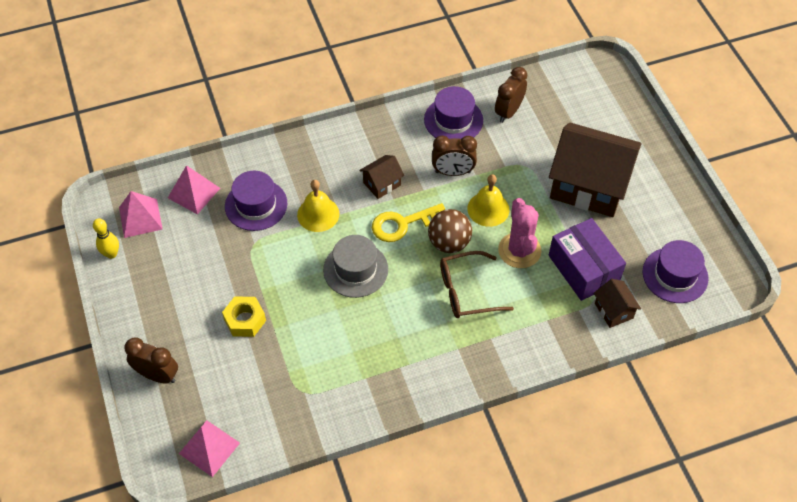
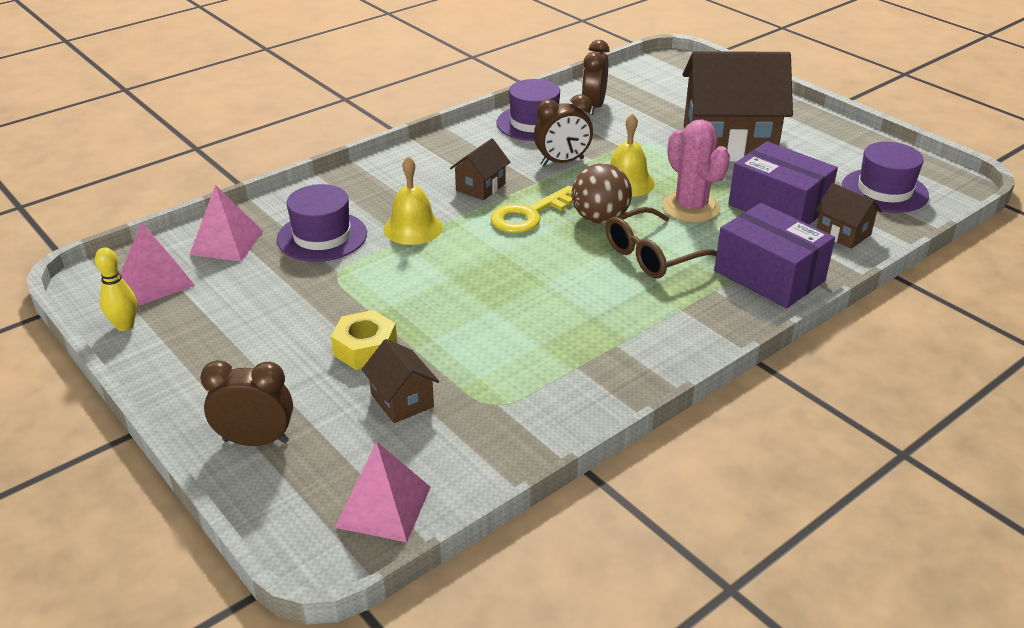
camera: 20 degrees left, 20 degrees down
grey hat [323,235,388,298] -> none
none -> brown house [362,339,439,423]
none -> purple box [714,203,835,308]

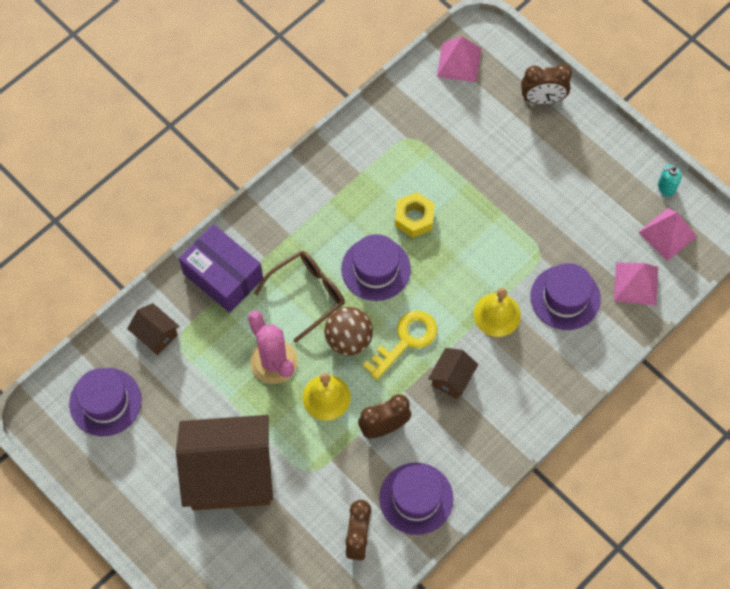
camera: 175 degrees right, 30 degrees up
yellow bowling pin [95,247,137,331] -> turquoise soap dispenser [658,164,681,196]
yellow nut [331,310,397,370] -> yellow nut moved to [395,192,435,238]
brown house [362,339,439,423] -> none
purple box [728,141,838,224] -> none
none -> purple hat [341,234,411,301]

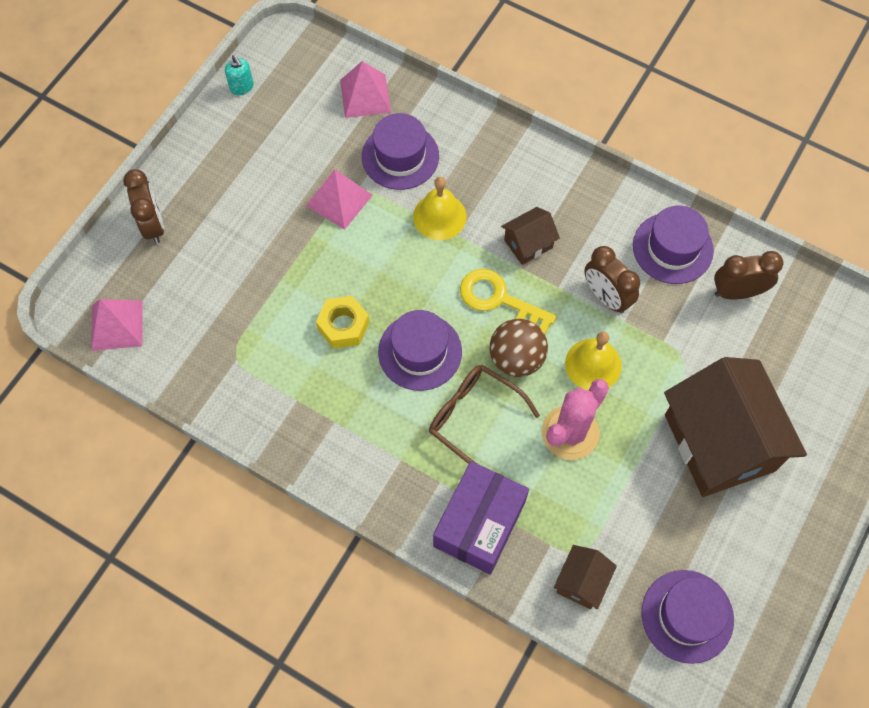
camera: 105 degrees left, 0 degrees up
brown house [428,348,478,399] -> brown house turned 45 degrees counterclockwise [501,207,560,265]
pink pyramid [638,208,697,261] -> pink pyramid moved to [306,169,373,230]

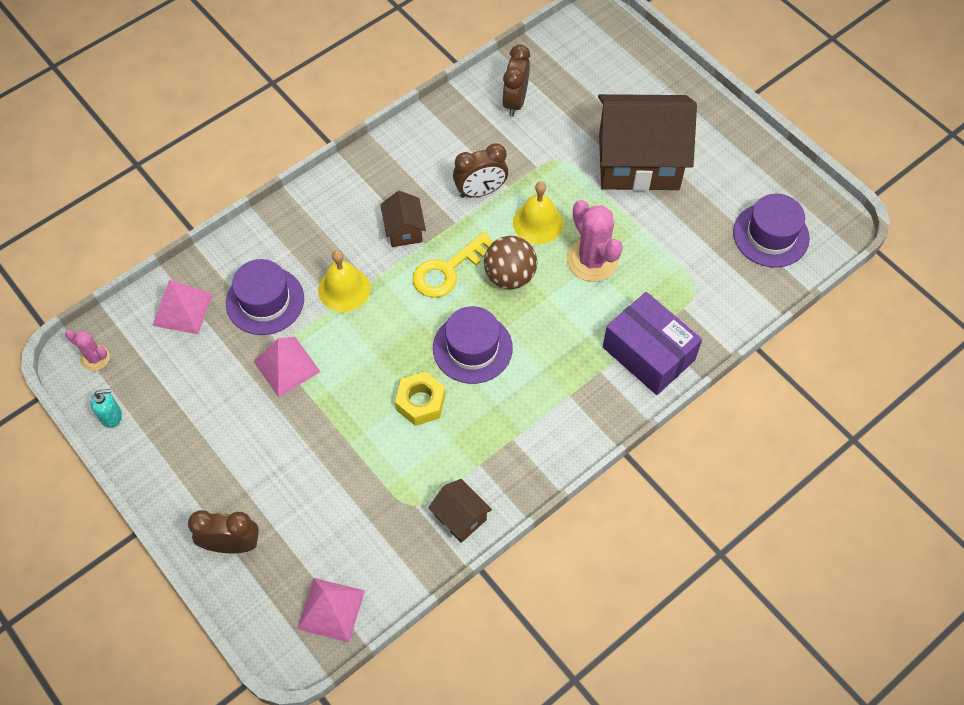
camera: 70 degrees left, 5 degrees down
brown glasses [429,365,540,464] -> none
brown house [554,545,617,609] -> brown house moved to [428,479,492,543]
purple hat [633,206,714,284] -> none
none -> pink cactus [65,330,110,371]

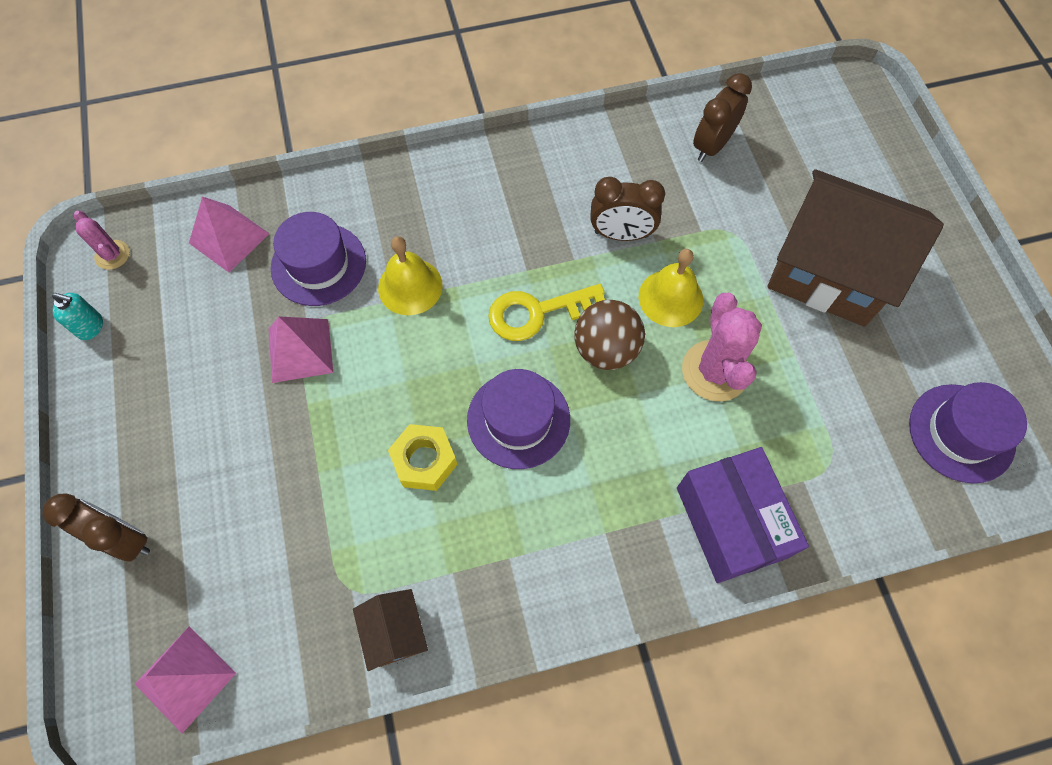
camera: 25 degrees right, 5 degrees up
brown house [380,191,426,247] -> none

